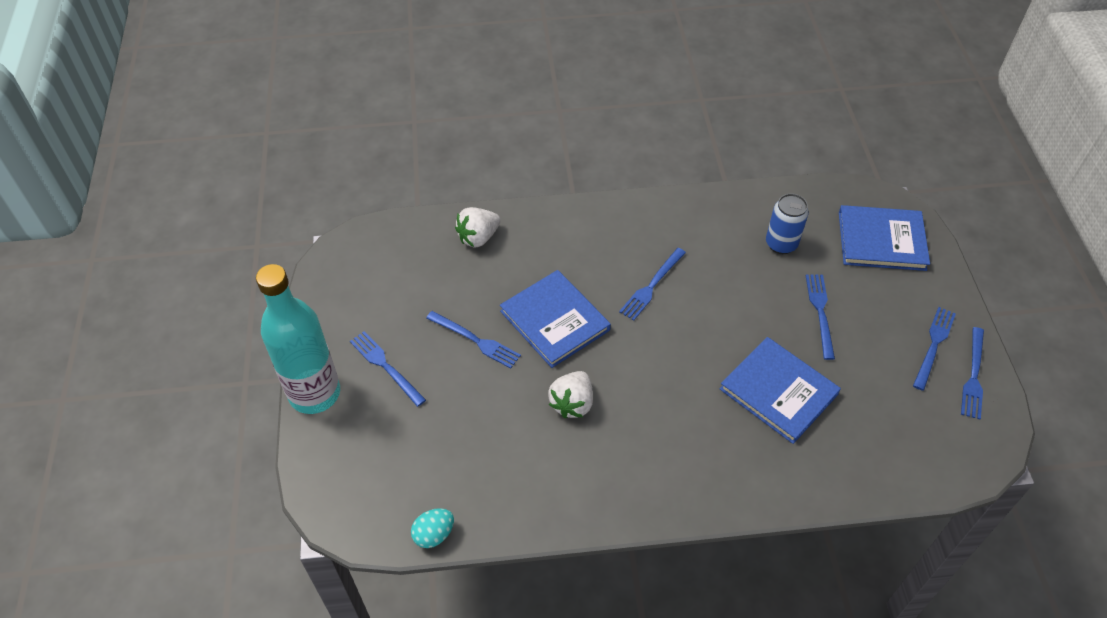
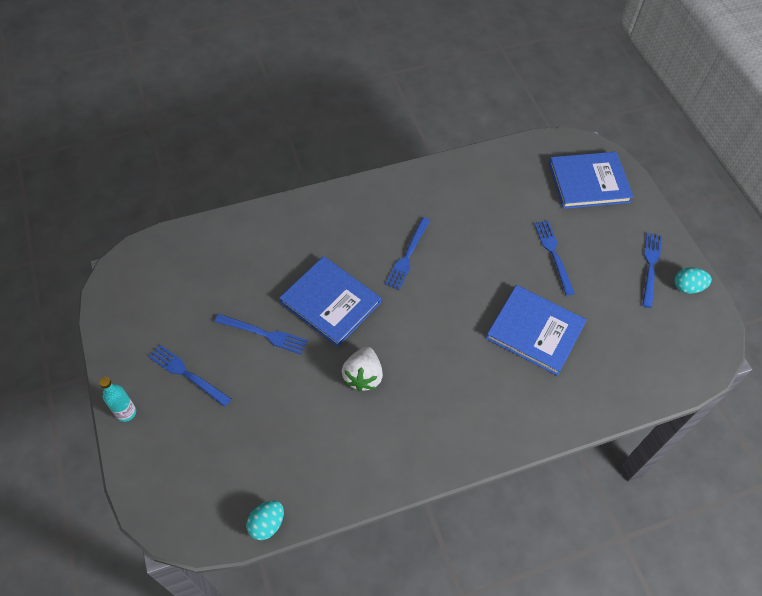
camera: 15 degrees left, 5 degrees up
turquoise bottle [256,264,340,414] -> turquoise bottle [99,377,136,422], size x0.42
white strawberry [455,207,501,247] -> none
blue can [766,193,808,254] -> none
blue fork [961,327,984,419] -> turquoise egg [674,267,712,293]

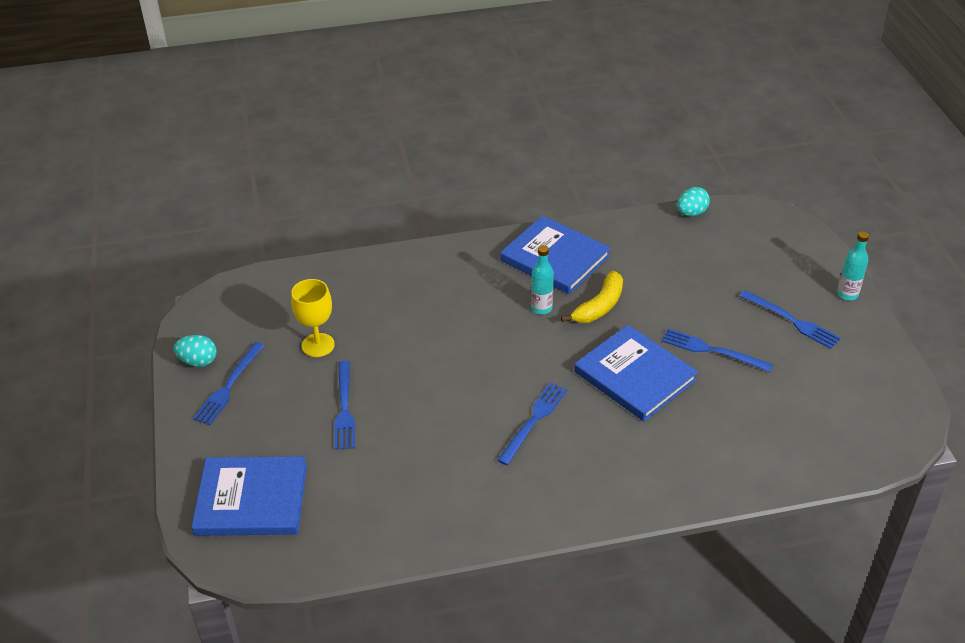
camera: 170 degrees left, 15 degrees down
white strawberry [342,347,383,392] -> yellow banana [561,271,623,323]
blue book [486,285,587,376] -> blue book moved to [500,216,611,294]
none -> yellow goblet [291,279,335,357]
none -> turquoise bottle [531,245,554,314]

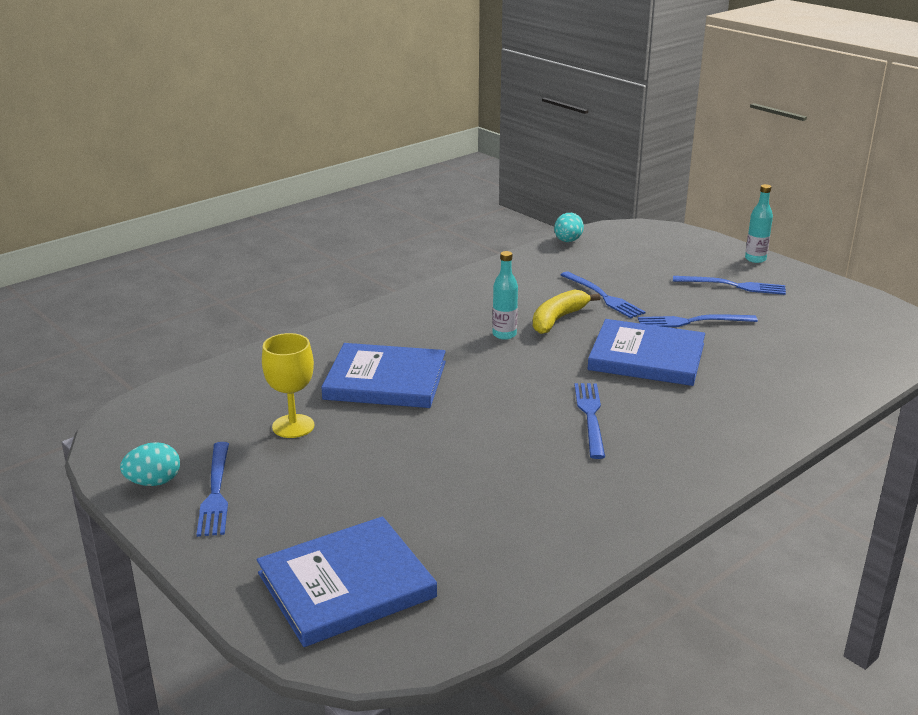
camera: 30 degrees left, 15 degrees down
blue fork [334,361,355,450] -> blue fork moved to [561,271,646,318]
blue book [500,216,611,294] -> blue book moved to [321,343,446,408]
yellow banana [561,271,623,323] -> yellow banana turned 150 degrees counterclockwise [533,289,600,334]

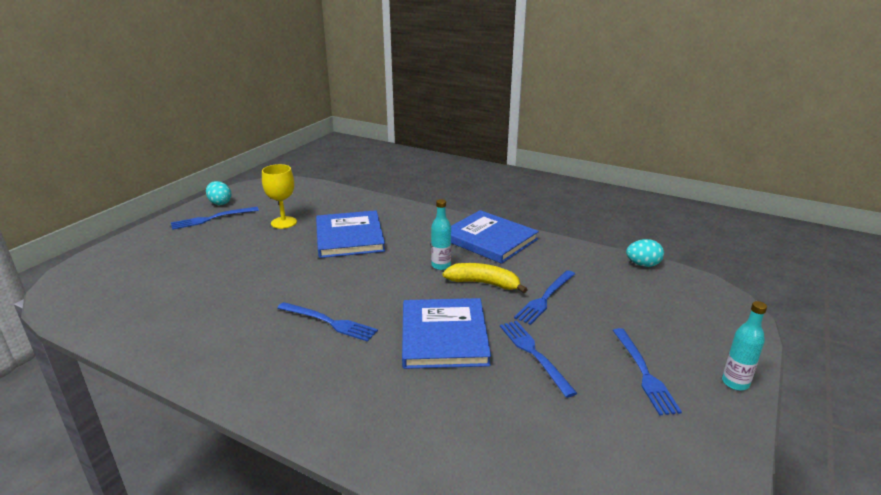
camera: 70 degrees right, 0 degrees up
blue book [257,516,437,647] -> blue book moved to [451,210,539,264]
blue fork [575,383,605,459] -> blue fork turned 45 degrees clockwise [277,302,378,342]

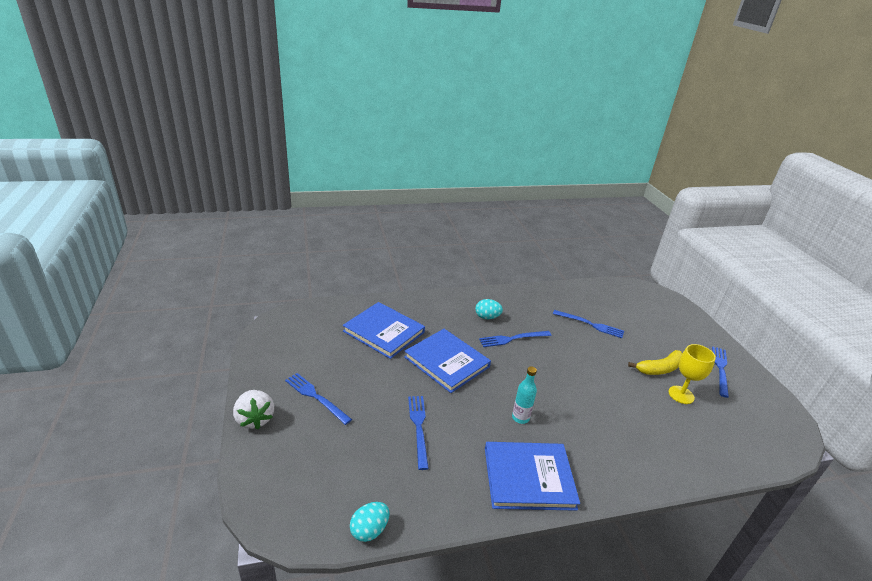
camera: 135 degrees right, 5 degrees up
turquoise egg [206,181,231,205] -> turquoise egg moved to [475,299,503,319]
blue book [316,210,385,258] -> blue book moved to [343,302,425,359]
yellow banana [443,263,528,293] -> yellow banana moved to [628,350,682,375]
blue fork [500,321,577,398] -> blue fork moved to [553,310,624,338]
turquoise bottle [722,301,767,390] -> white strawberry [233,390,274,429]

